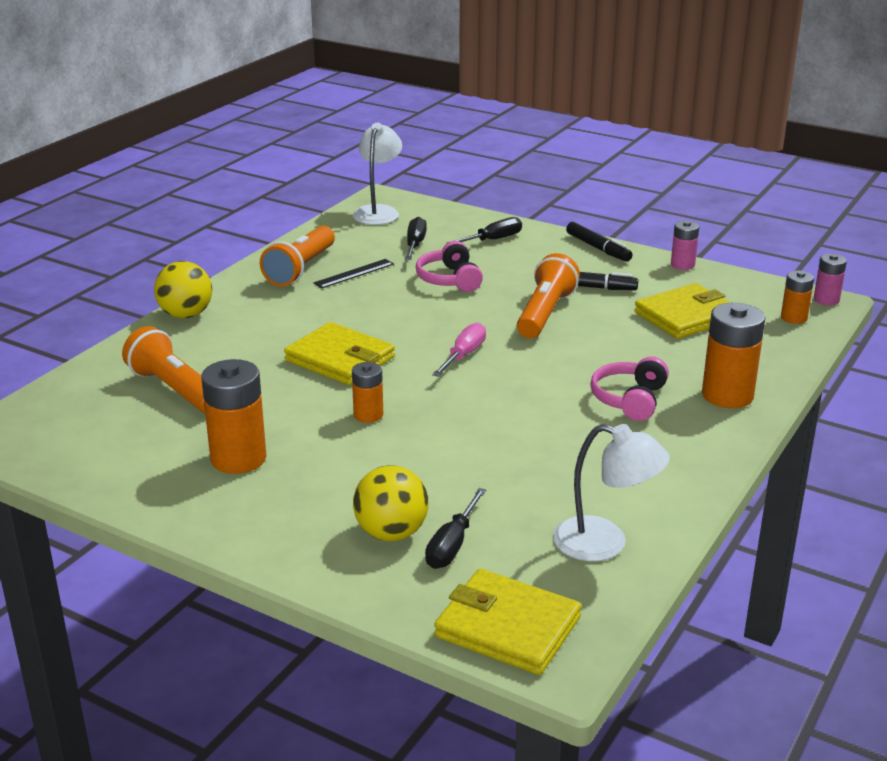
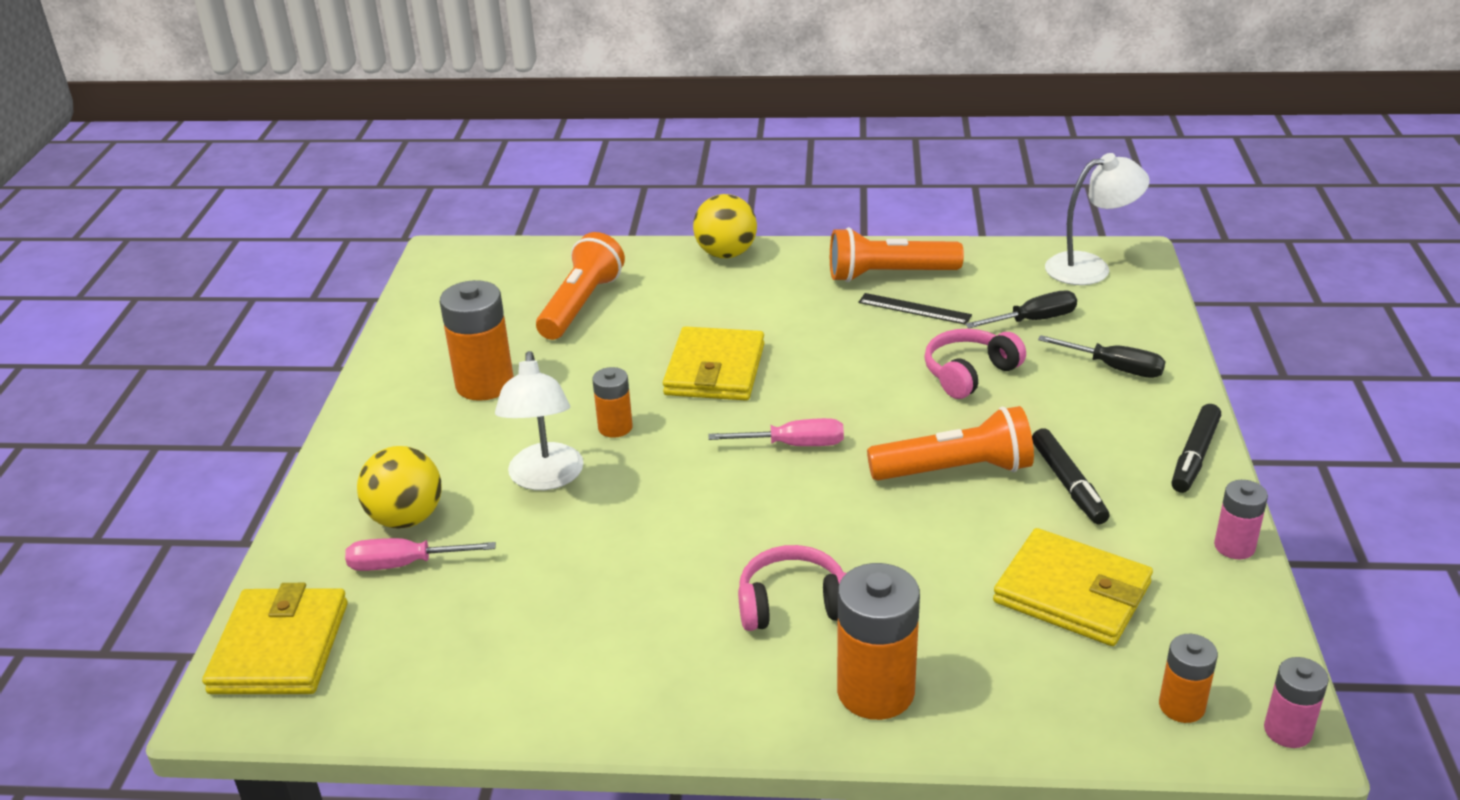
camera: 65 degrees right, 5 degrees up
black screwdriver [425,488,486,569] -> pink screwdriver [345,538,496,571]
white lamp [553,424,670,561] -> white lamp moved to [495,351,584,490]

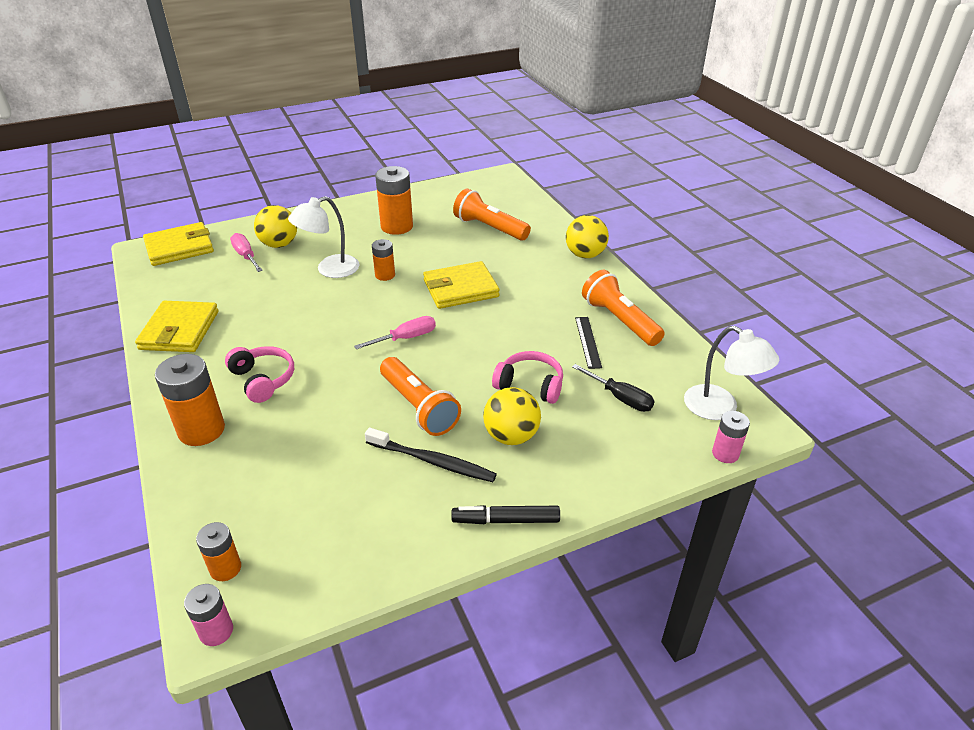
camera: 60 degrees right, 5 degrees up
orange flashlight [536,232,625,340] -> orange flashlight turned 135 degrees counterclockwise [453,189,531,241]
pink screwdriver [708,418,844,446] -> pink screwdriver turned 90 degrees counterclockwise [354,316,436,349]
yellow wallet [993,528,1153,646] -> yellow wallet moved to [135,301,219,352]
black marker [1032,428,1110,525] -> black toothbrush [365,428,497,482]
black screwdriver [1038,335,1166,378] -> none
pink battery [1214,480,1268,559] -> pink battery moved to [712,411,750,463]
none -> yellow ball [483,387,541,445]

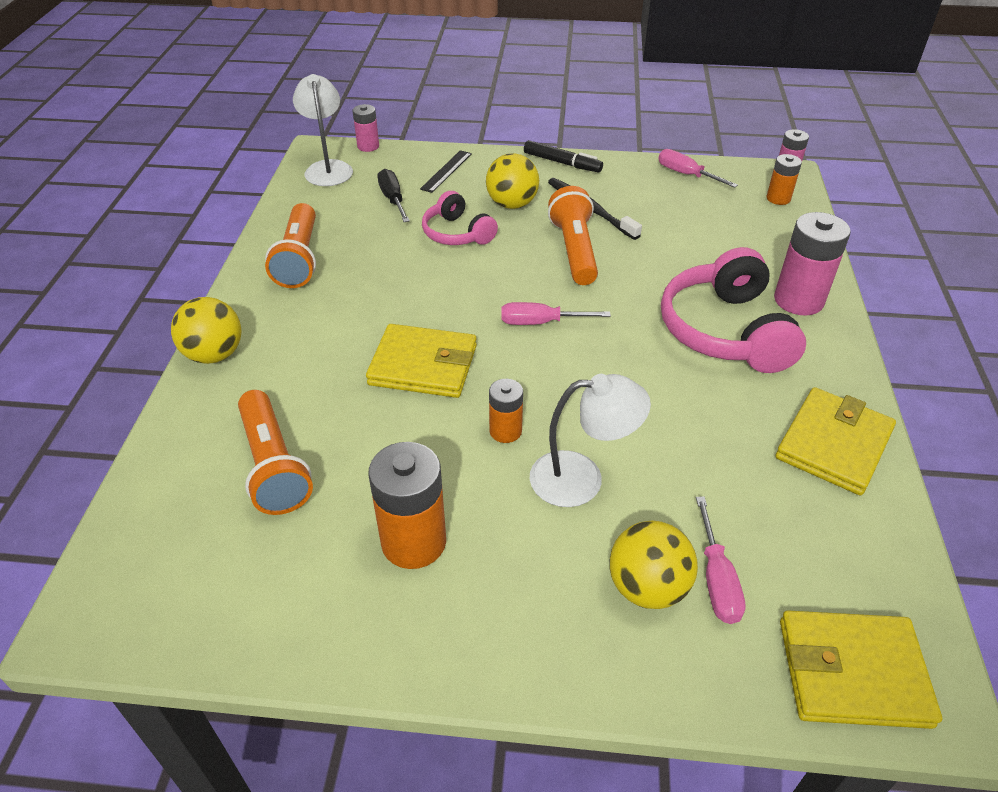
camera: 150 degrees left, 5 degrees up
orange battery [155,354,225,446] -> pink battery [774,212,851,316]
pink headphones [225,346,294,403] -> pink headphones [661,247,806,373], size x1.71
black ruler [575,317,602,369] -> black ruler moved to [420,150,472,193]
none -> pink screwdriver [658,149,738,188]

